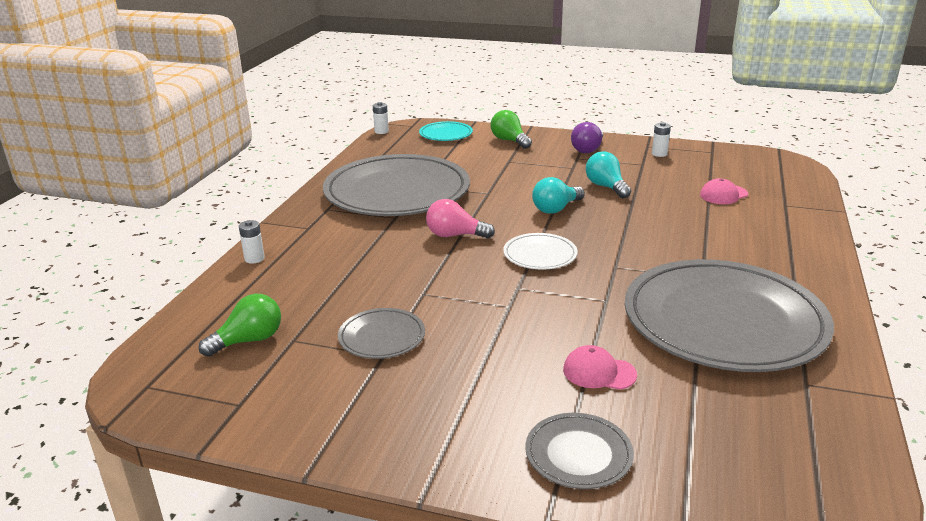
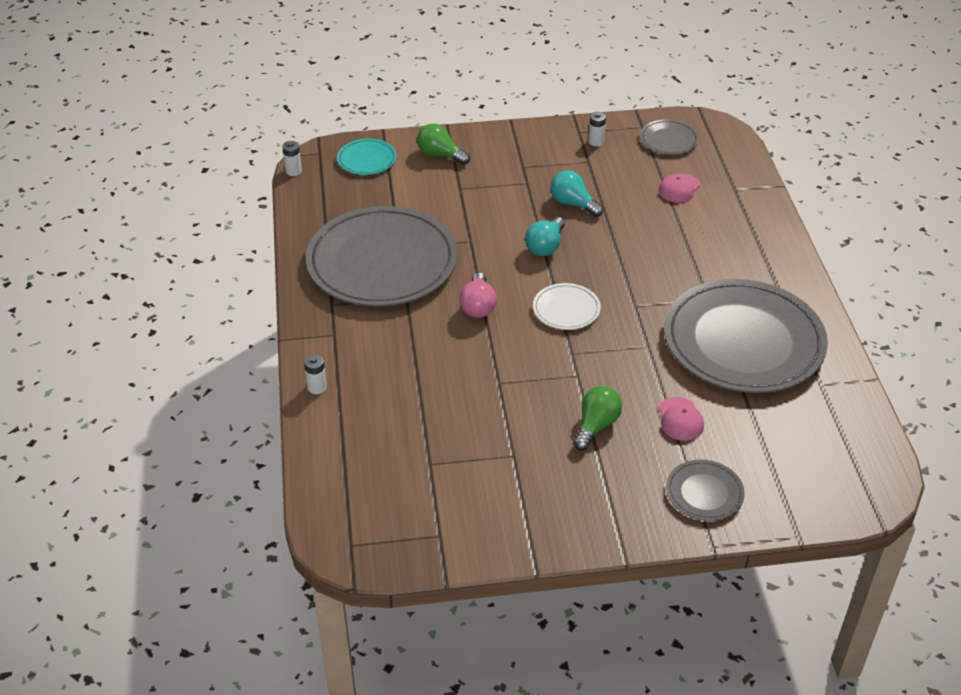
camera: 25 degrees left, 15 degrees up
green light bulb [198,294,281,357] -> green light bulb moved to [573,386,622,451]
grey plate [338,308,425,359] -> grey plate moved to [640,119,699,154]
pink light bulb [426,199,495,239] -> pink light bulb turned 75 degrees counterclockwise [460,273,497,318]
pink cap [563,345,637,390] -> pink cap turned 90 degrees counterclockwise [659,397,704,441]
purple light bulb [571,122,603,153] -> none

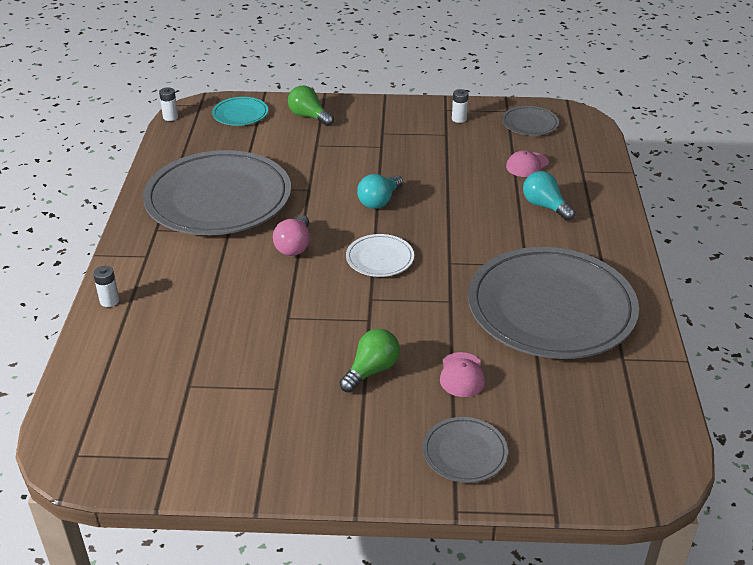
camera: 10 degrees right, 5 degrees down
turquoise light bulb [551,170,603,217] -> turquoise light bulb moved to [523,171,575,221]

